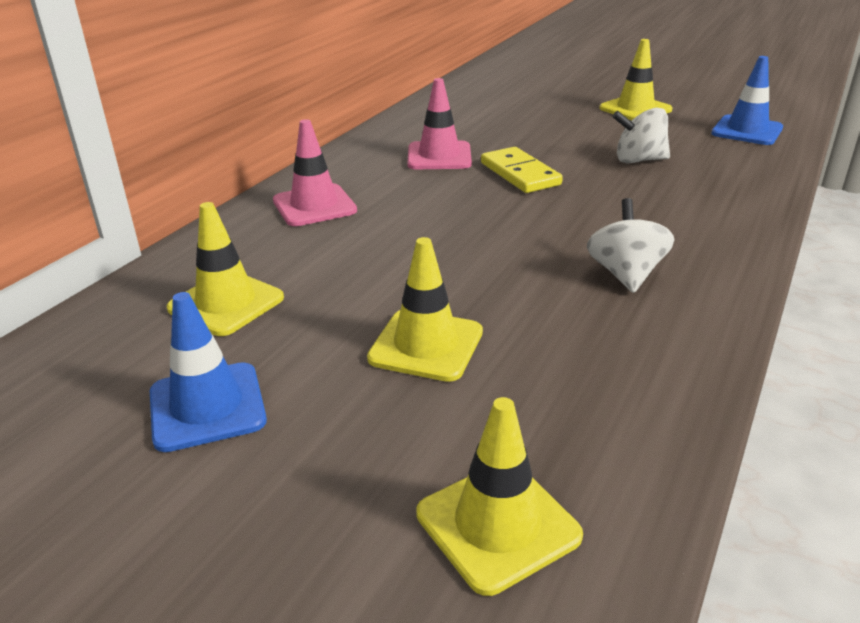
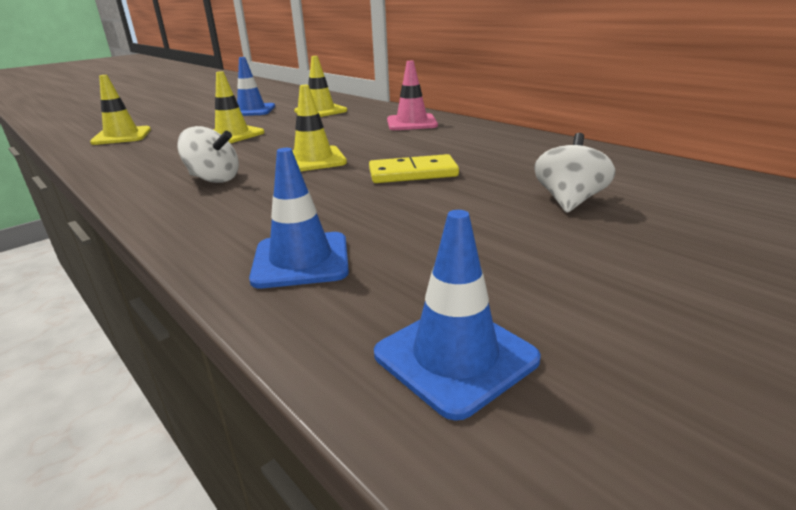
camera: 110 degrees right, 5 degrees down
pink traffic cone [407,78,472,169] -> none
yellow traffic cone [599,39,673,120] -> yellow traffic cone moved to [292,85,347,171]
white spinning top [612,108,670,164] -> white spinning top moved to [534,133,615,213]
none -> blue traffic cone [249,148,349,288]

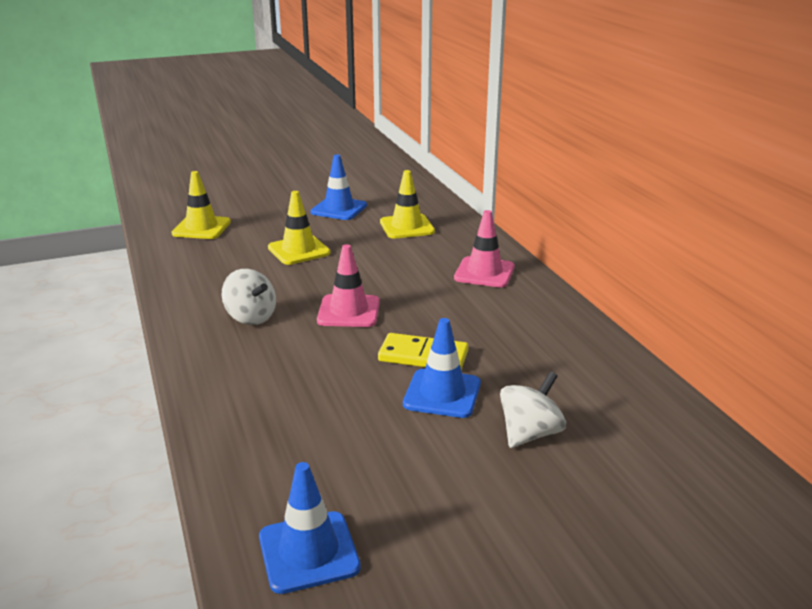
camera: 20 degrees right, 0 degrees up
blue traffic cone [249,148,349,288] -> blue traffic cone moved to [403,318,481,418]
yellow traffic cone [292,85,347,171] -> pink traffic cone [317,244,380,327]

